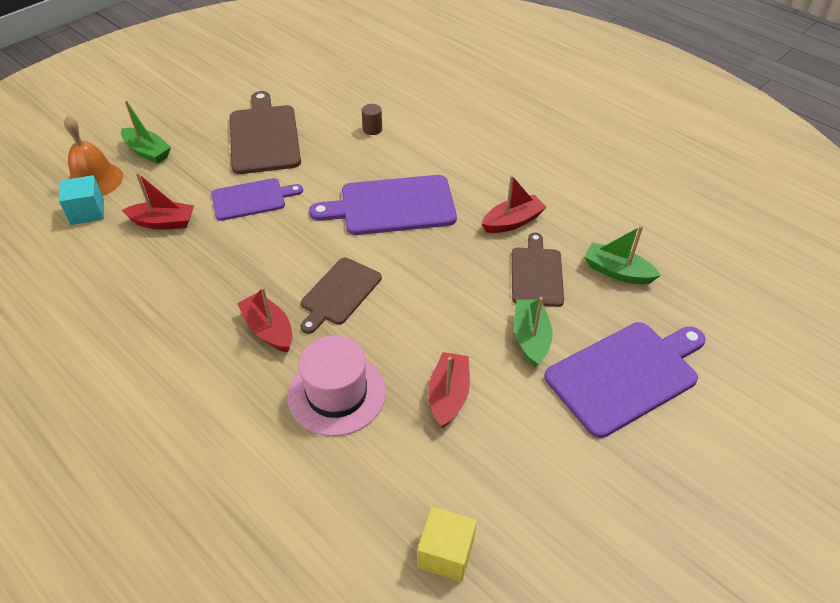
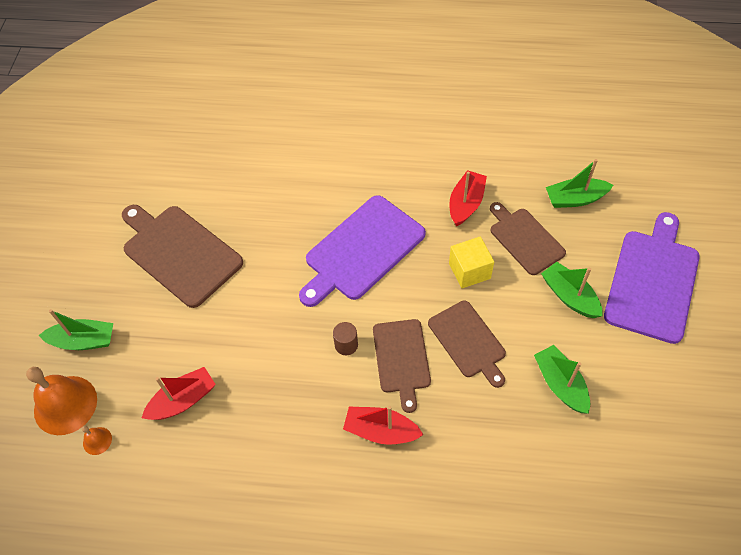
camera: 35 degrees left, 10 degrees up
turquoise cube [59,175,104,225] -> orange bell [82,426,112,455]
purple cutting board [211,178,303,221] -> none
pink hat [288,336,386,436] -> none
brown cylinder [362,104,382,135] -> brown cylinder moved to [333,322,358,355]
yellow cube [417,507,477,582] -> yellow cube moved to [449,236,494,288]
red boat [428,352,470,428] -> green boat [534,345,590,414]
none -> brown cutting board [428,300,506,388]

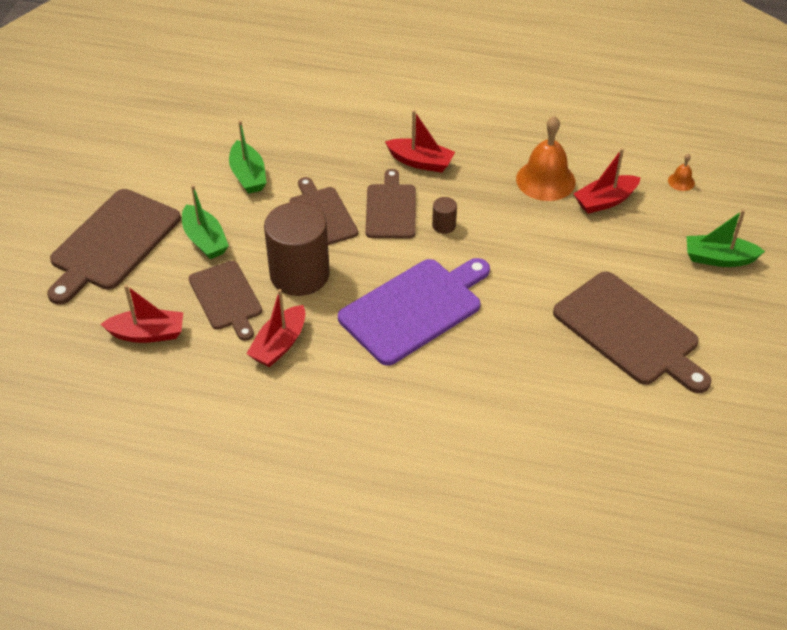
camera: 175 degrees left, 10 degrees down
orange bell [26,367,97,435] -> orange bell moved to [516,115,576,201]
yellow cube [449,236,494,288] -> brown cylinder [264,202,330,296]
green boat [546,159,613,208] -> red boat [101,285,183,343]
purple cutting board [604,212,700,344] -> brown cutting board [47,189,181,305]

